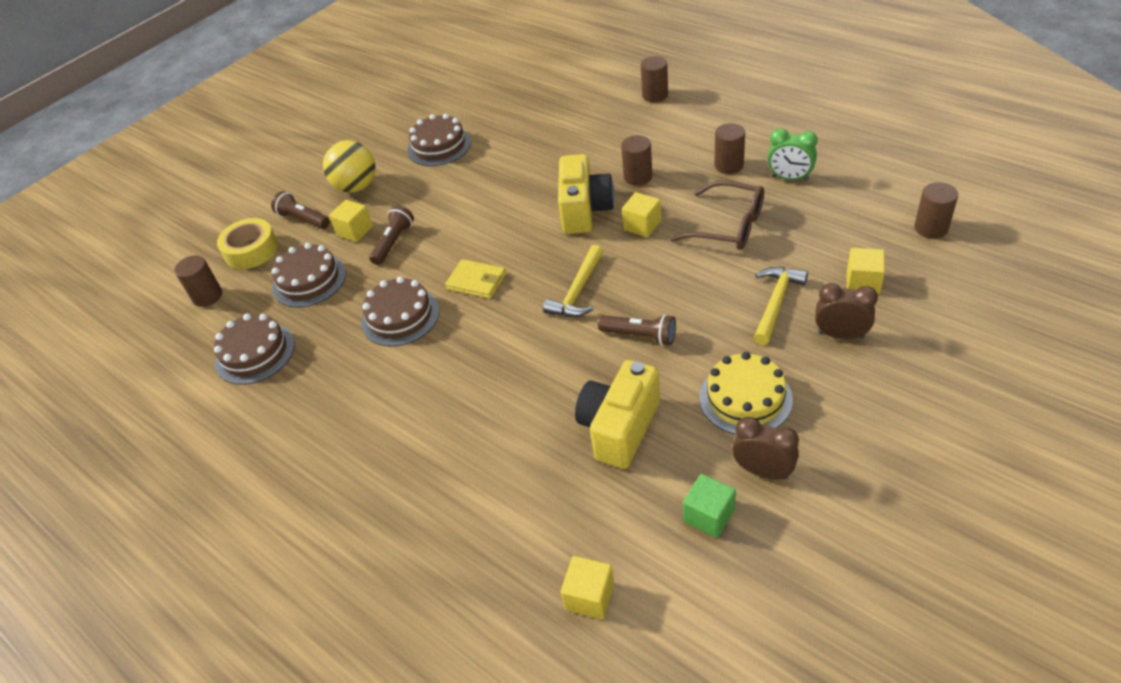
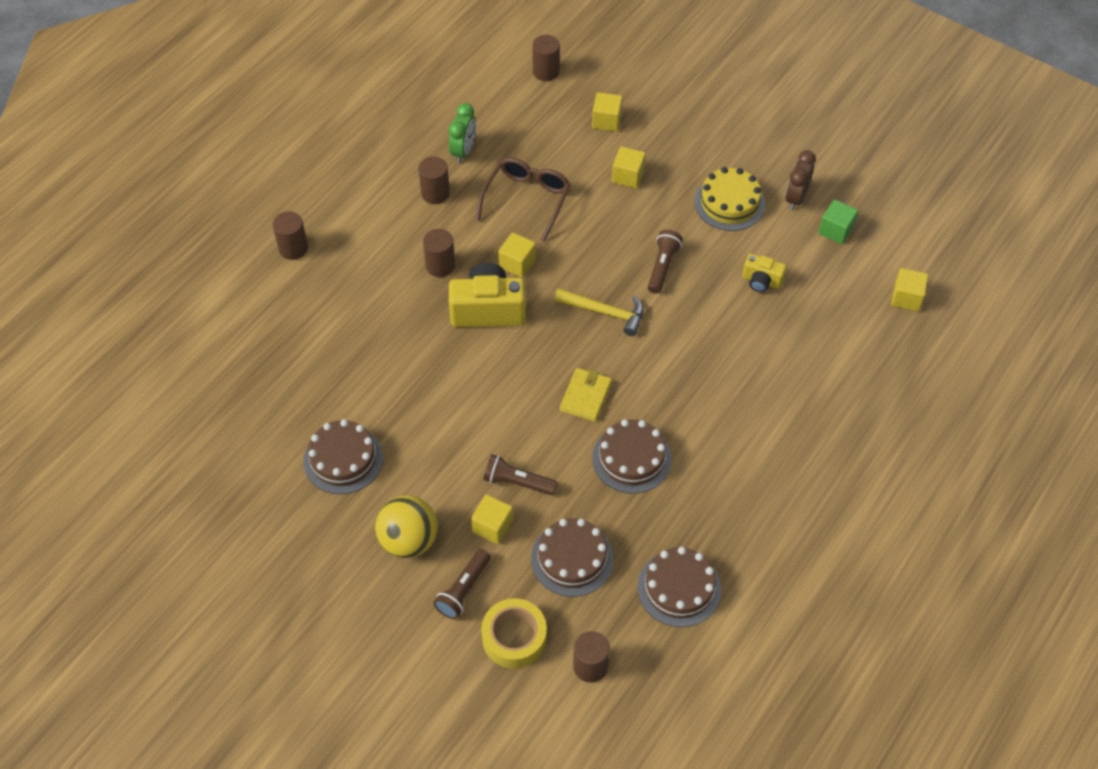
camera: 100 degrees left, 10 degrees up
yellow camera [575,360,660,469] -> yellow camera [743,254,787,293], size x0.54
yellow hammer [754,267,808,345] -> yellow cube [612,147,646,188]
brown clock [815,283,878,339] -> none

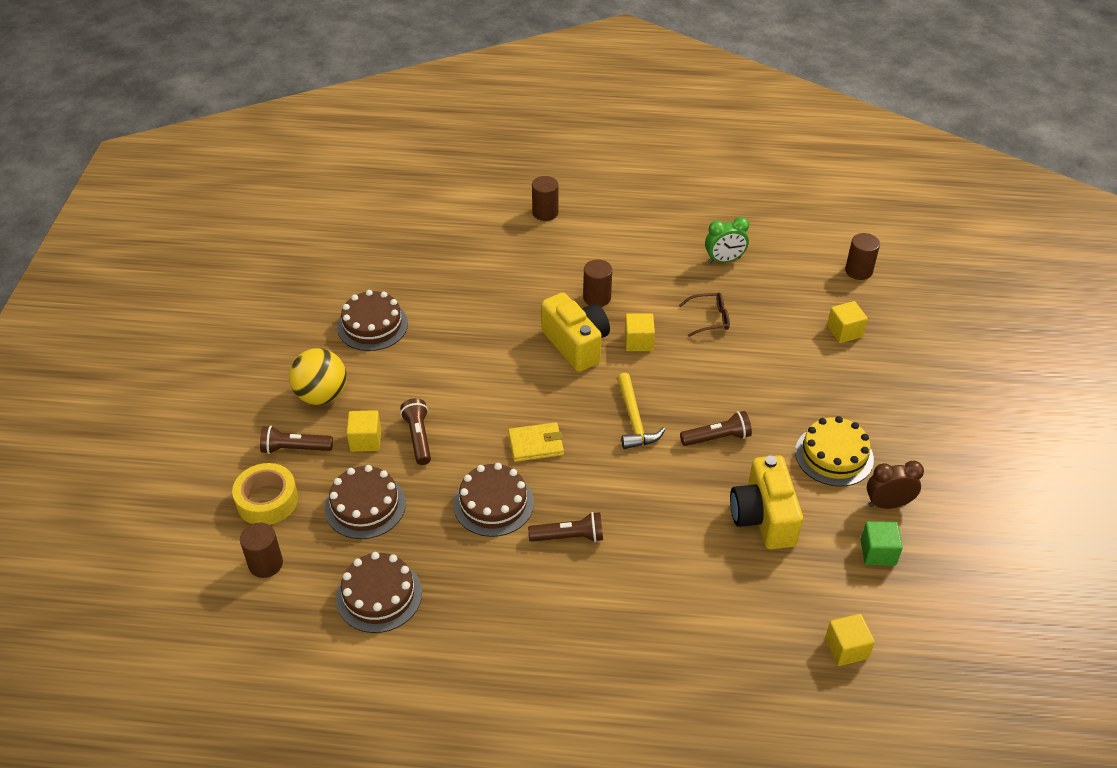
camera: 60 degrees right, 10 degrees down
brown cylinder [418,156,450,204] -> none
brown glasses [476,158,571,242] -> brown glasses [679,293,730,337], size x0.62
yellow cube [612,147,646,188] -> none
yellow camera [743,254,787,293] -> yellow camera [730,455,803,549], size x1.84
none -> brown flashlight [528,512,603,542]

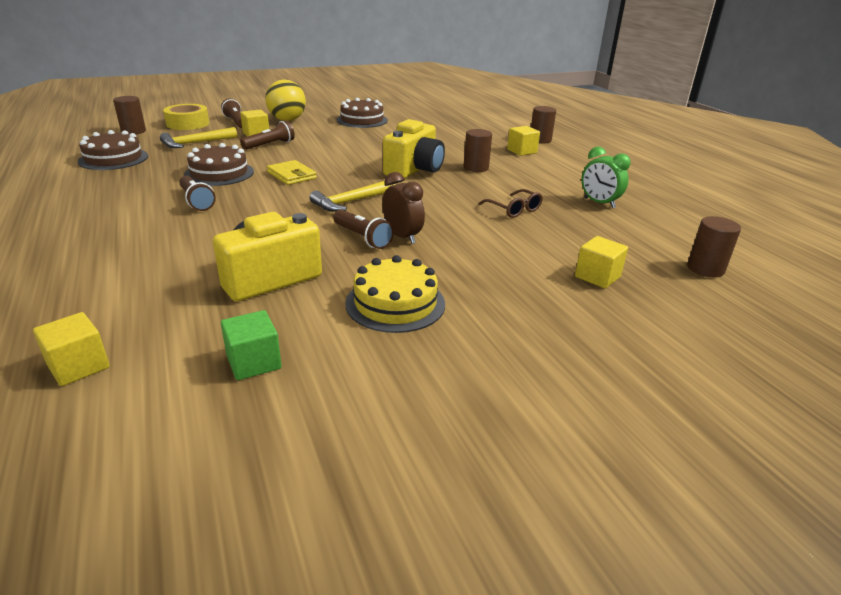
camera: 60 degrees right, 15 degrees down
brown cake [325,465,406,539] -> yellow hammer [160,127,237,148]
yellow cube [625,313,655,351] -> yellow cube moved to [507,126,540,156]
brown clock [867,461,924,509] -> brown clock moved to [382,172,425,244]

